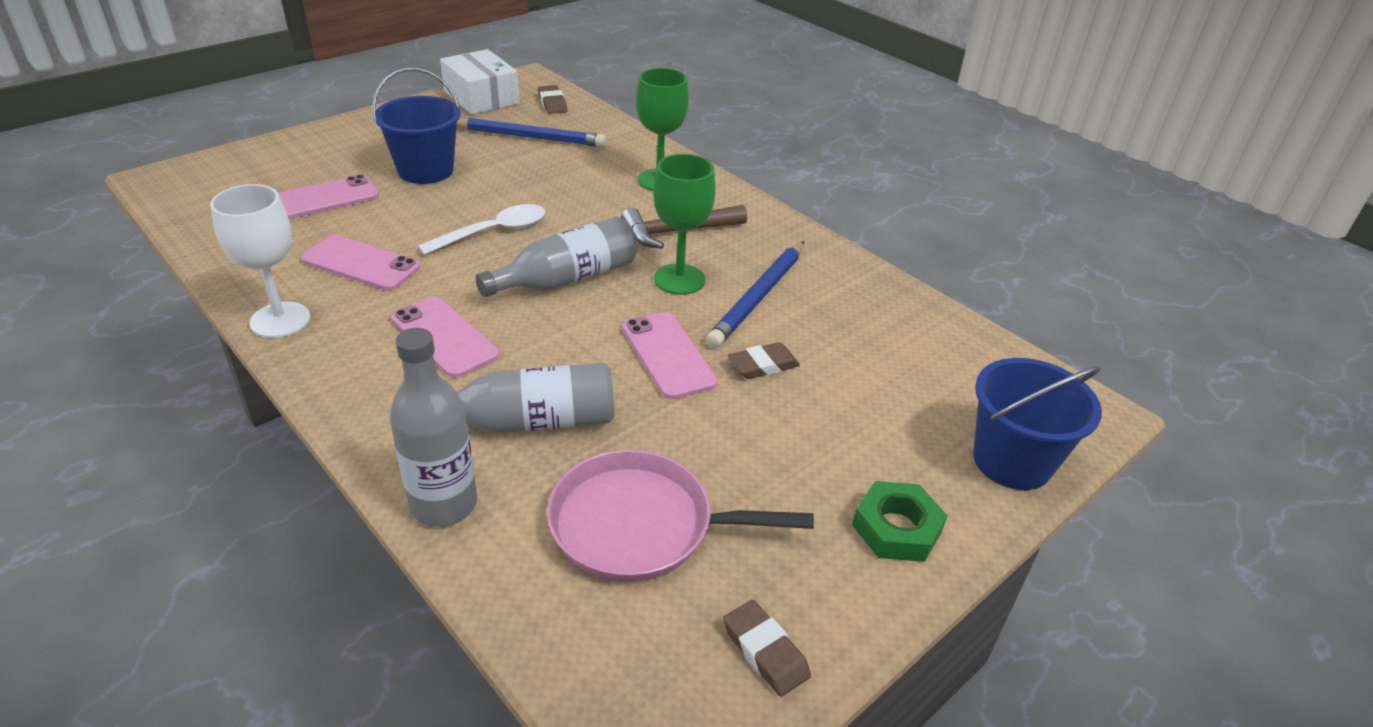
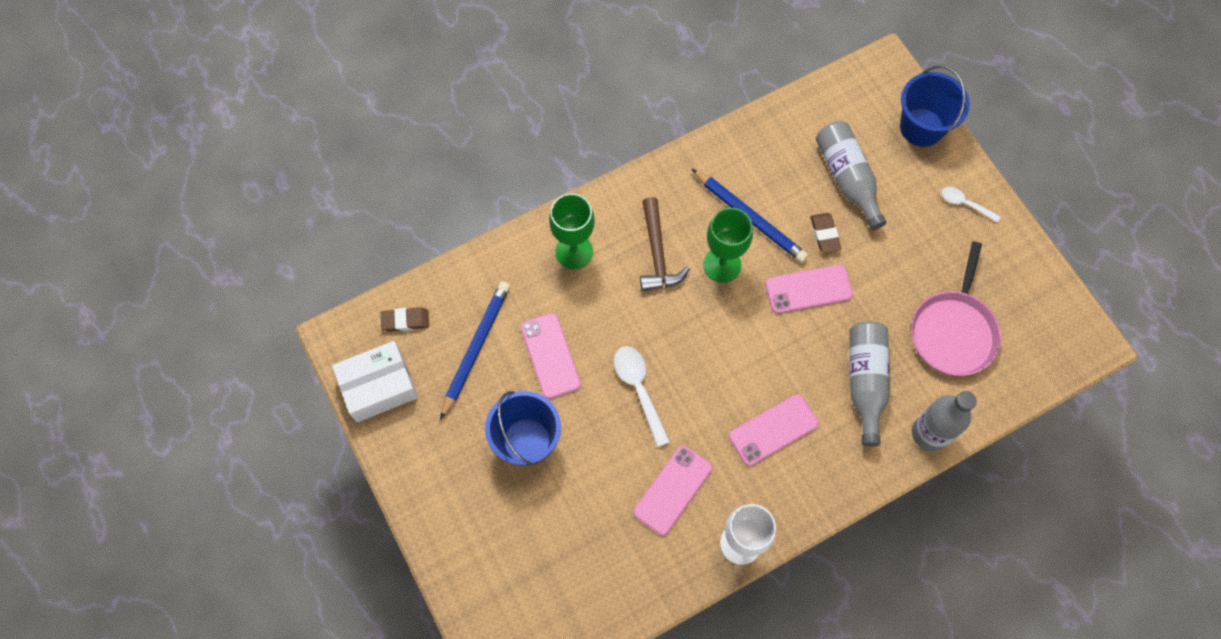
camera: 75 degrees left, 30 degrees up
pink phone [278,174,379,219] -> pink phone moved to [521,313,581,399]
grey bottle [476,216,637,297] -> grey bottle moved to [816,121,886,230]
brown eraser [723,600,811,697] -> none
green nut [852,481,948,562] -> white spoon [942,187,1001,223]

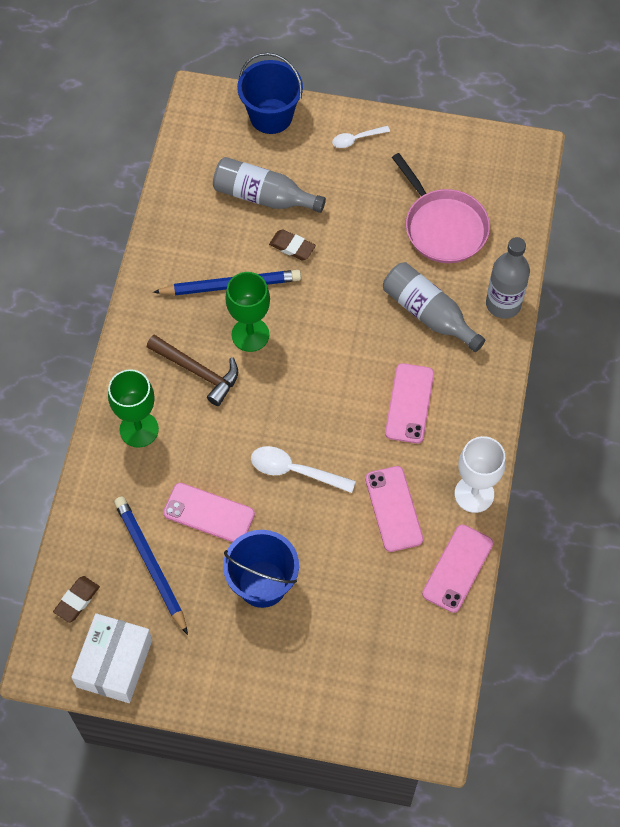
camera: 50 degrees left, 5 degrees down
pink phone [765,265,853,313] -> pink phone moved to [422,524,493,613]

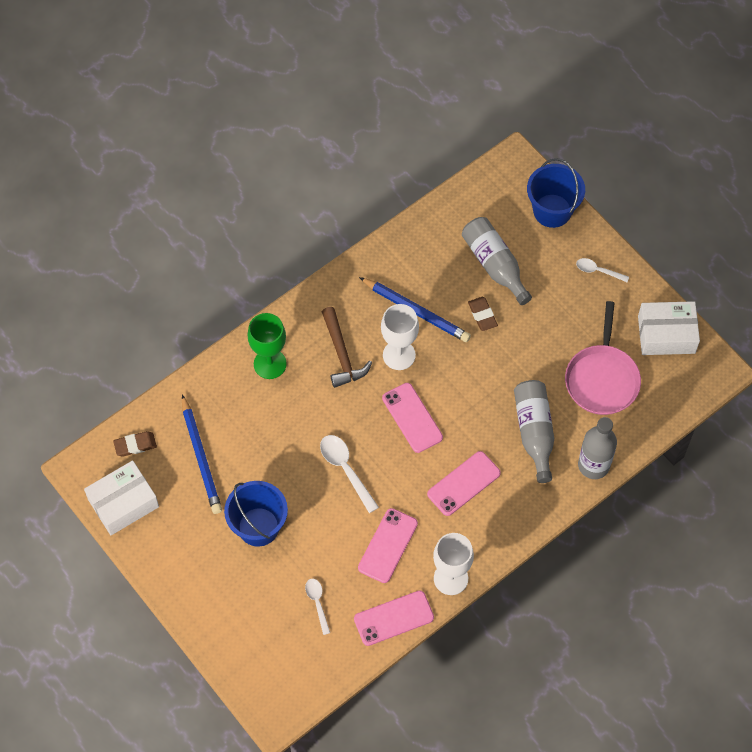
camera: 40 degrees right, 0 degrees up
blue pencil [114,497,188,635] -> blue pencil turned 150 degrees clockwise [182,394,222,514]
pink phone [163,483,255,542] -> pink phone moved to [382,383,443,453]
green goblet [225,272,270,352] -> white goblet [381,304,419,370]
none -> white spoon [305,579,330,635]
none -> white box [638,301,700,355]

